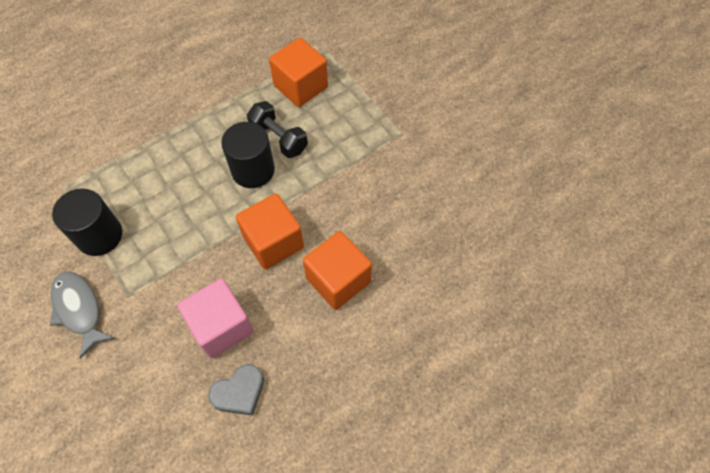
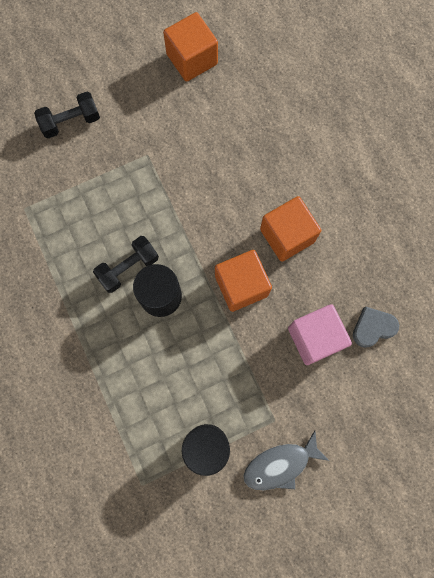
camera: 80 degrees left, 15 degrees up
grey heart [208,364,264,415] -> grey heart turned 90 degrees counterclockwise [353,306,399,348]
orange cube [269,38,328,107] -> orange cube moved to [163,12,218,82]
none -> black dumbbell [34,92,100,138]

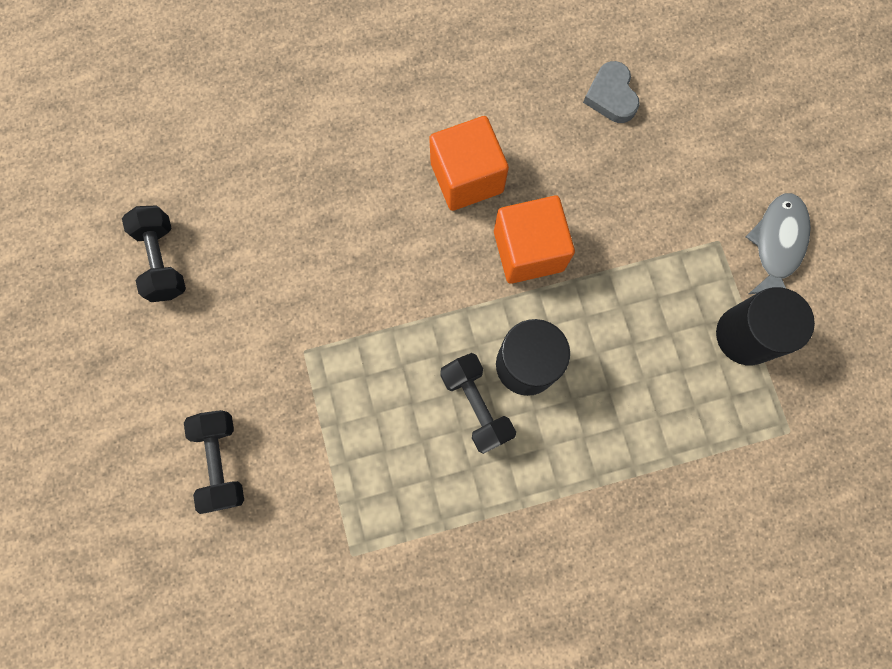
camera: 80 degrees left, 0 degrees up
orange cube [163,12,218,82] -> black dumbbell [122,205,186,302]
grey fish [243,430,329,490] -> grey fish turned 150 degrees counterclockwise [746,193,811,294]
pink cube [288,304,352,365] -> none

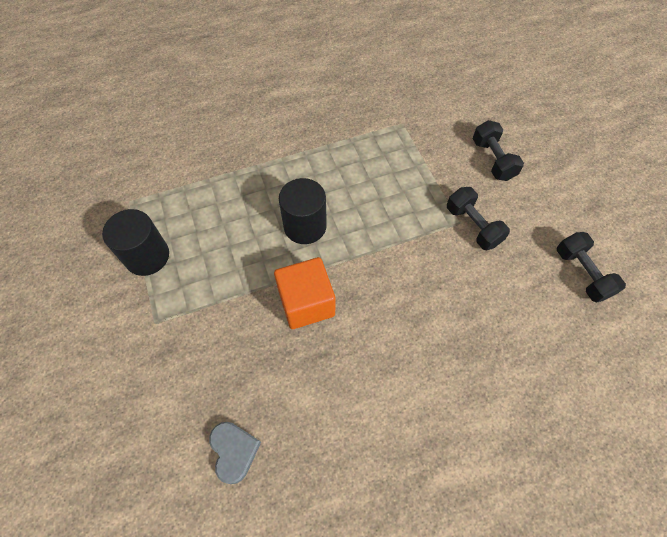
camera: 175 degrees right, 15 degrees down
orange cube [429,116,509,211] -> none
black dumbbell [440,353,516,454] -> black dumbbell moved to [447,187,510,250]
grey fish [746,193,811,294] -> none

